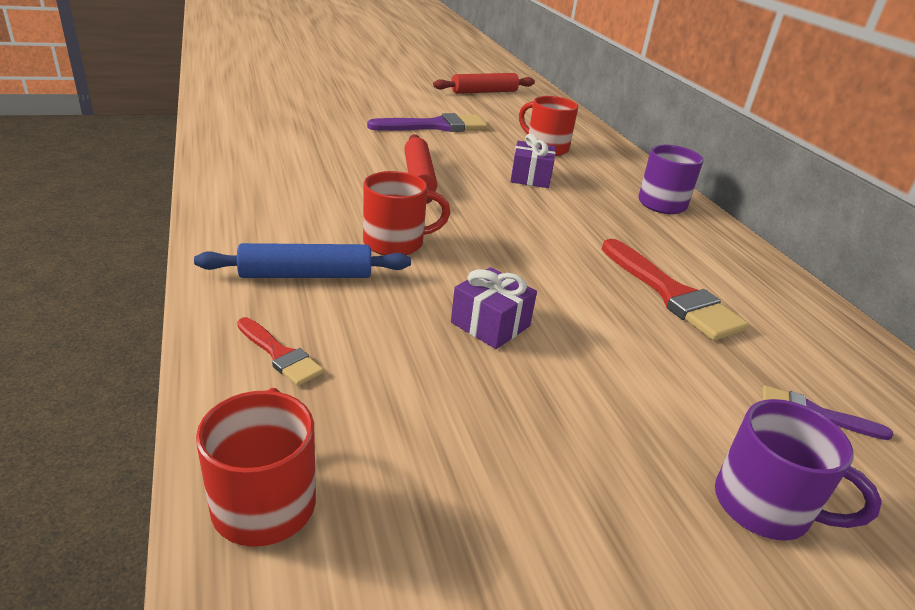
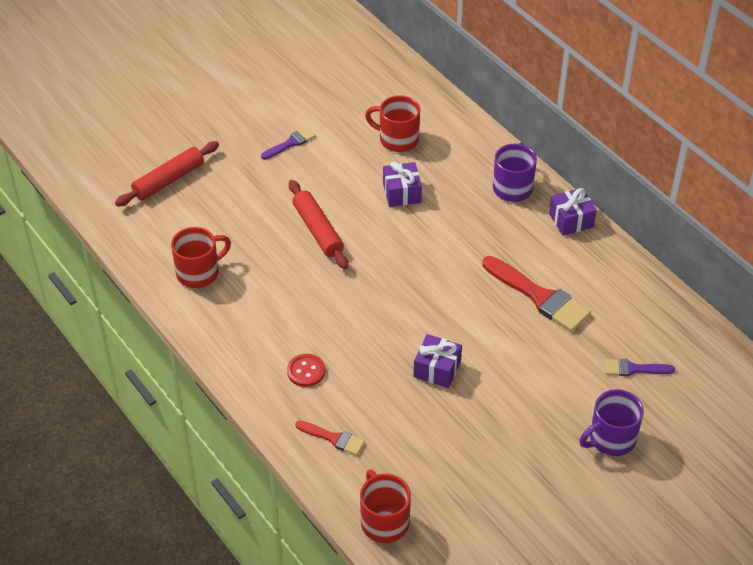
camera: 15 degrees left, 15 degrees up
blue rolling pin [194,243,411,278] -> red button [287,354,325,387]
red mug [363,171,450,255] -> red mug moved to [171,227,231,288]
purple brush [367,113,488,132] -> purple brush [261,127,316,159], size x0.54
red rolling pin [433,73,535,94] -> red rolling pin moved to [115,141,219,207]
purple mug [715,399,882,541] -> purple mug turned 135 degrees clockwise [580,389,644,456]
none -> purple gift [549,188,597,236]

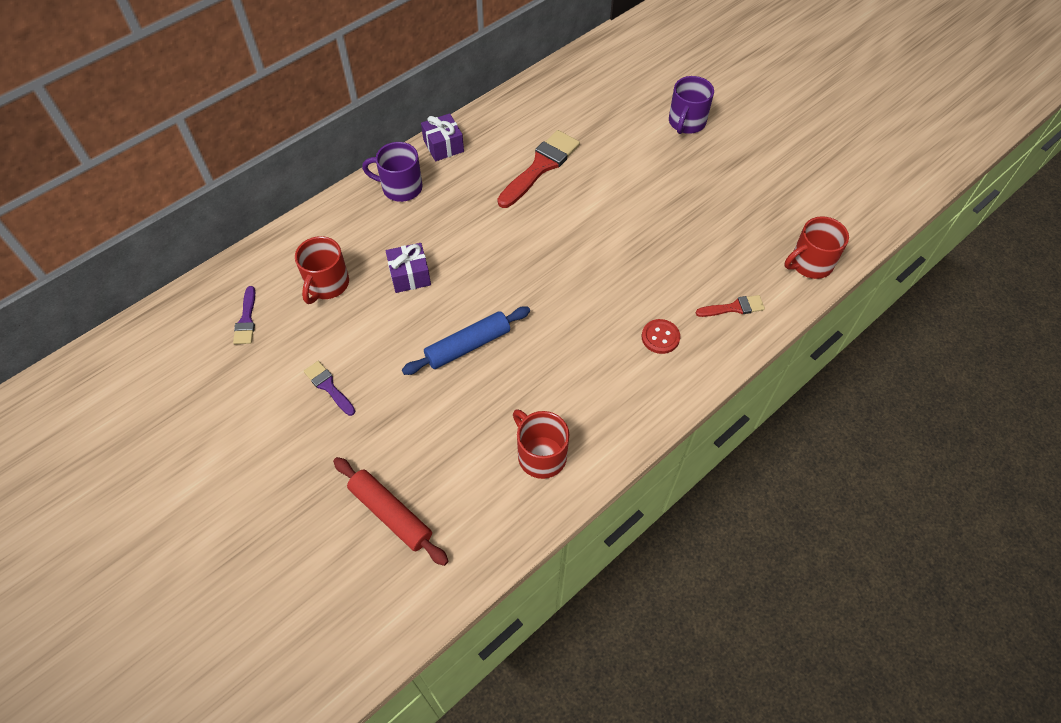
camera: 95 degrees left, 10 degrees up
red rolling pin [289,180,348,269] -> blue rolling pin [402,306,530,375]
red brush [295,420,365,455] -> red brush turned 60 degrees clockwise [696,295,765,317]
purple gift [414,334,462,388] -> none
purple mug [580,389,644,456] -> purple mug turned 60 degrees clockwise [669,76,714,134]
purple brush [604,359,675,376] -> purple brush moved to [233,286,255,344]

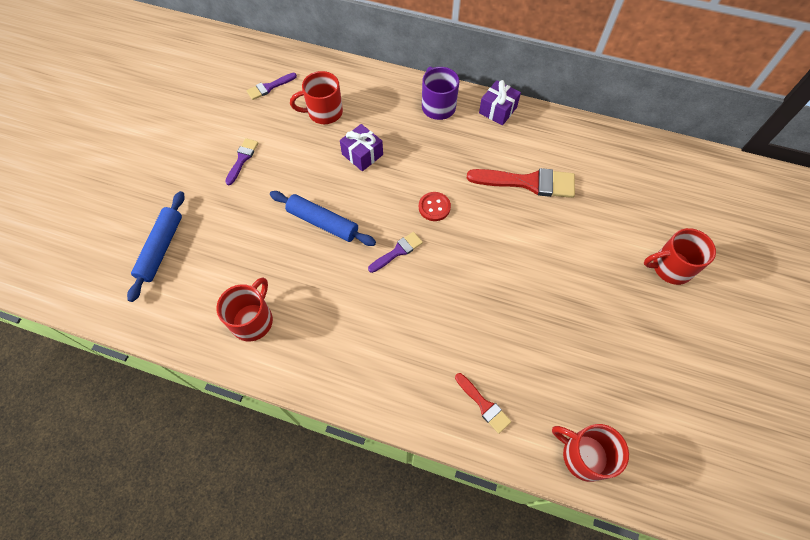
camera: 60 degrees right, 5 degrees up
red rolling pin [333,457,448,566] -> blue rolling pin [127,191,185,302]
red button [642,319,680,354] -> red button moved to [419,192,451,221]
purple mug [669,76,714,134] -> red mug [644,228,716,285]
none -> purple brush [368,232,423,273]

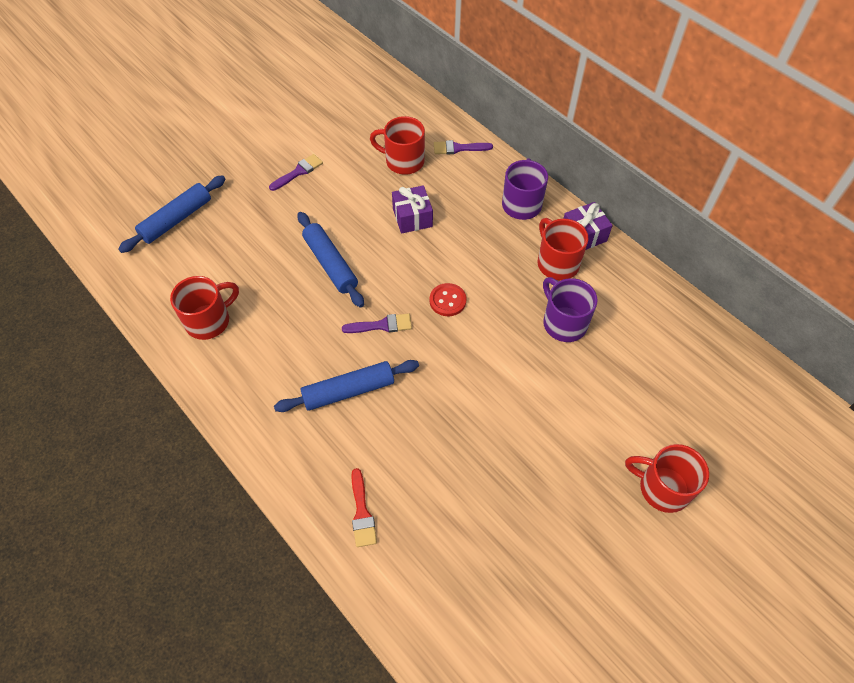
camera: 30 degrees right, 5 degrees down
purple brush [246,73,297,100] -> purple brush moved to [434,140,493,154]
red brush [467,168,575,198] -> purple mug [543,277,598,342]
red mug [552,424,629,482] -> red mug moved to [538,218,588,281]
none -> blue rolling pin [274,360,419,412]

